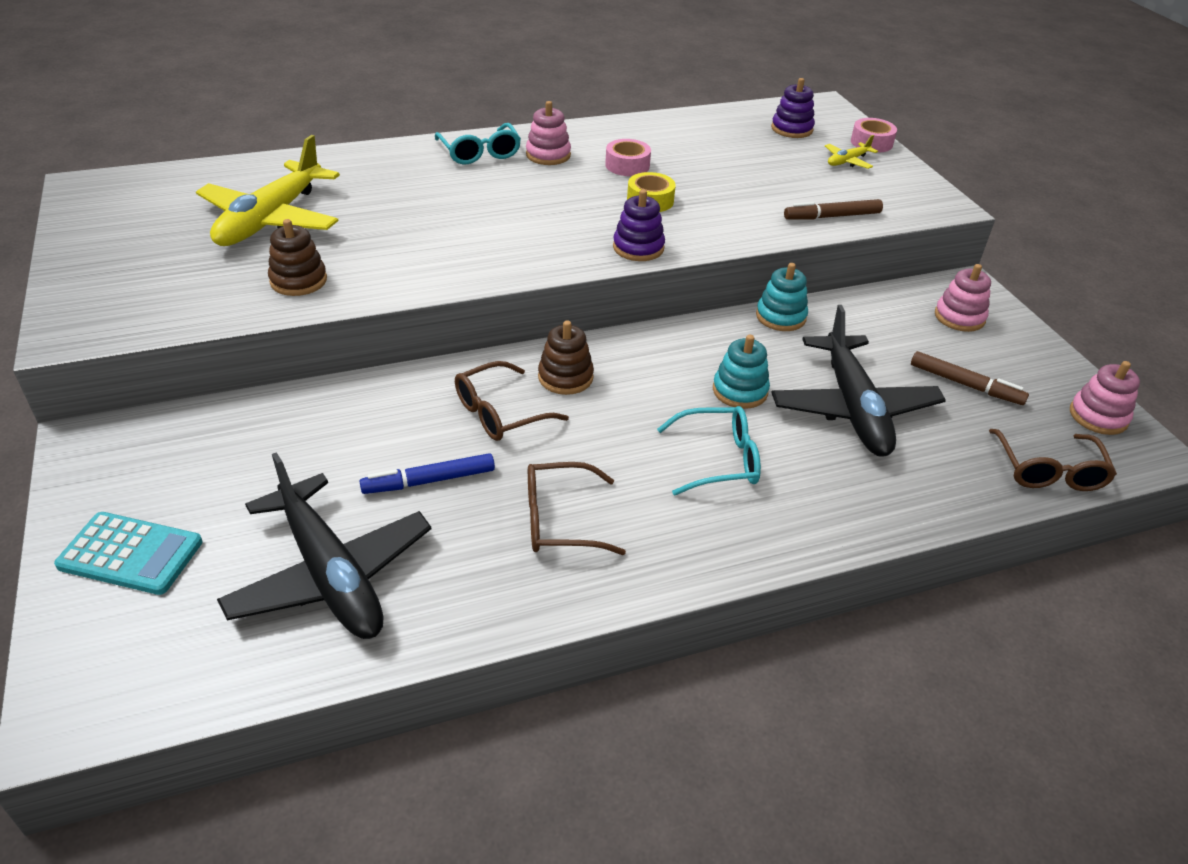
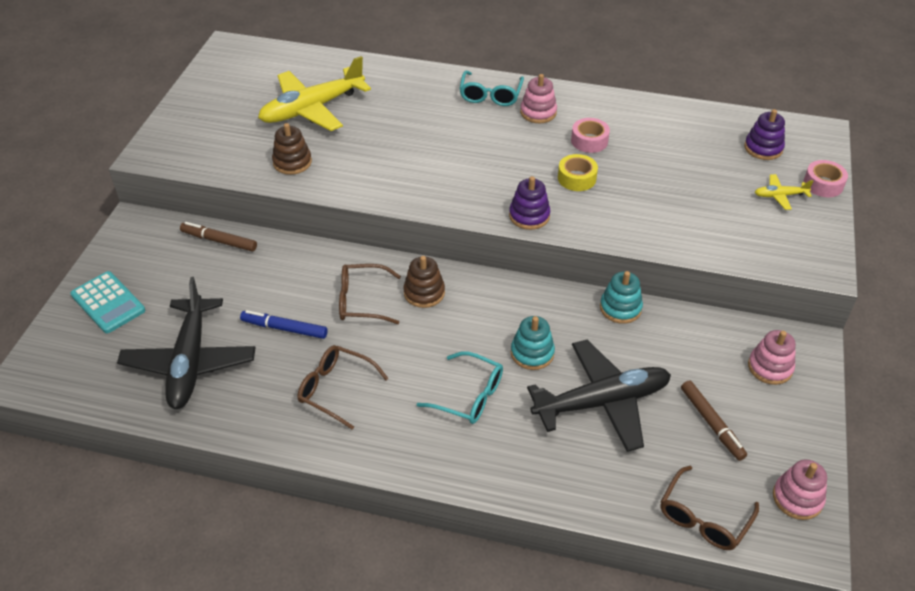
camera: 35 degrees right, 5 degrees up
black plane [771,305,946,457] -> black plane turned 135 degrees counterclockwise [527,340,671,452]
brown marker [784,199,883,220] -> brown marker moved to [180,222,257,252]

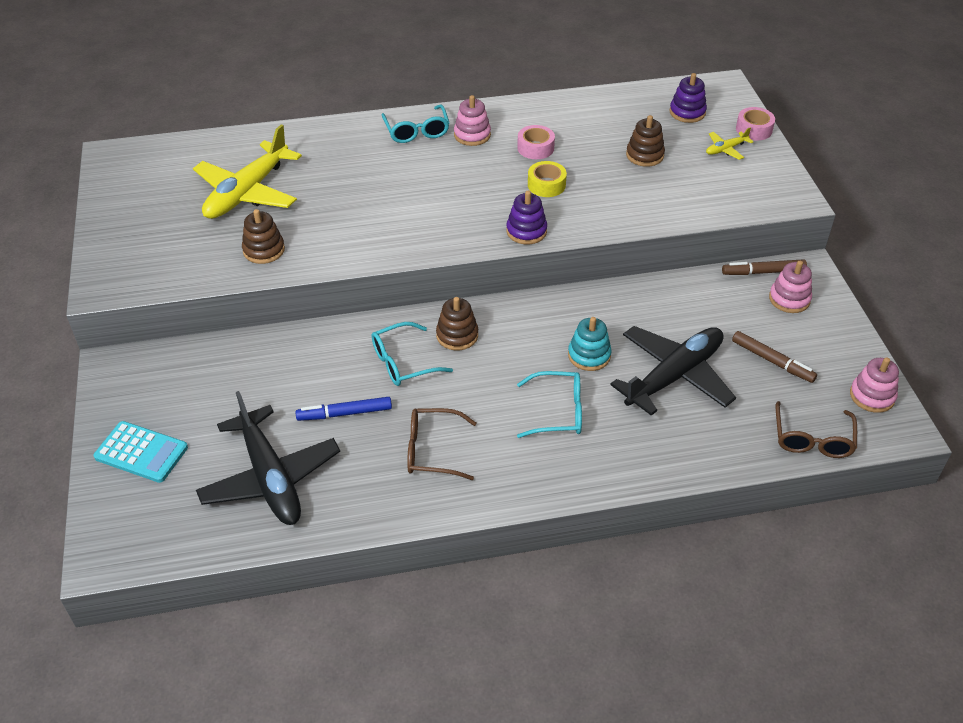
camera: 25 degrees left, 0 degrees up
brown marker [180,222,257,252] -> brown marker moved to [722,259,807,275]
brown glasses [339,264,401,324] -> turquoise glasses [372,322,453,386]
turquoise stacking toy [600,271,643,324] -> none
none -> brown stacking toy [626,115,665,167]

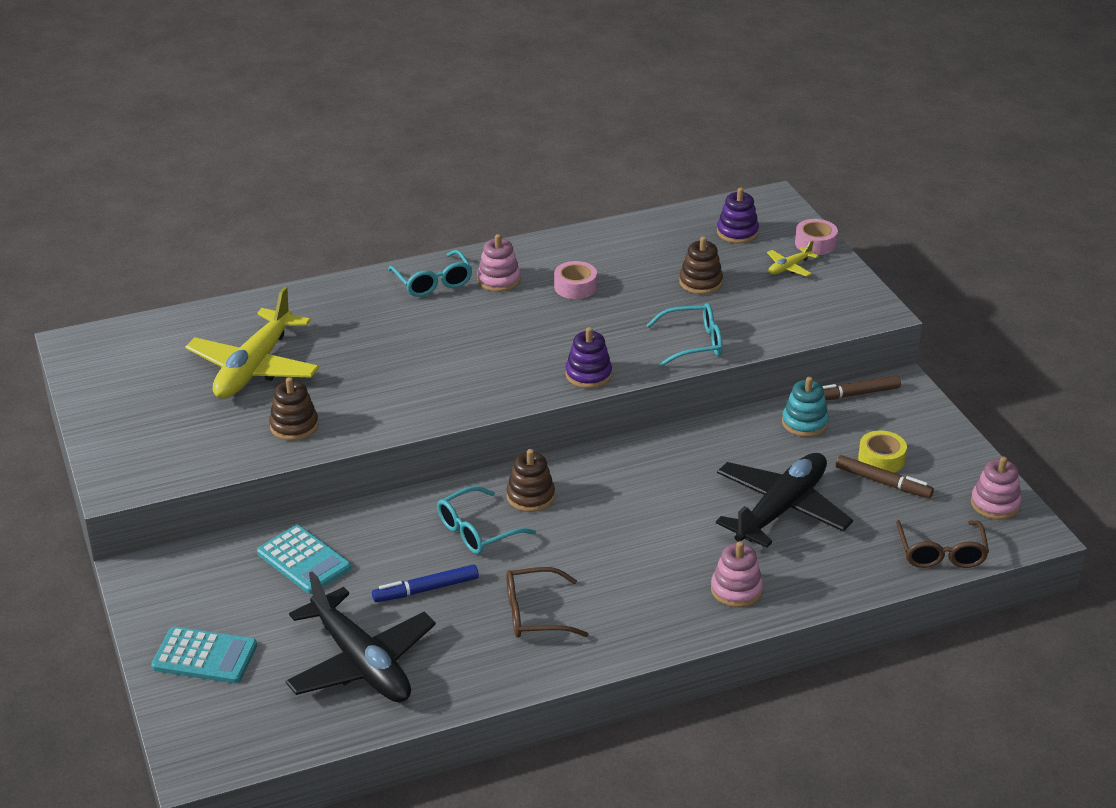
camera: 10 degrees left, 10 degrees down
turquoise glasses [517,371,582,438] -> turquoise glasses moved to [646,303,723,367]
yellow tape [528,161,567,197] -> yellow tape moved to [858,430,907,473]
turquoise stacking toy [568,317,612,371] -> turquoise stacking toy moved to [782,377,829,437]
pink stacking toy [769,261,812,313] -> pink stacking toy moved to [711,541,763,607]
none -> turquoise calculator [257,525,351,594]

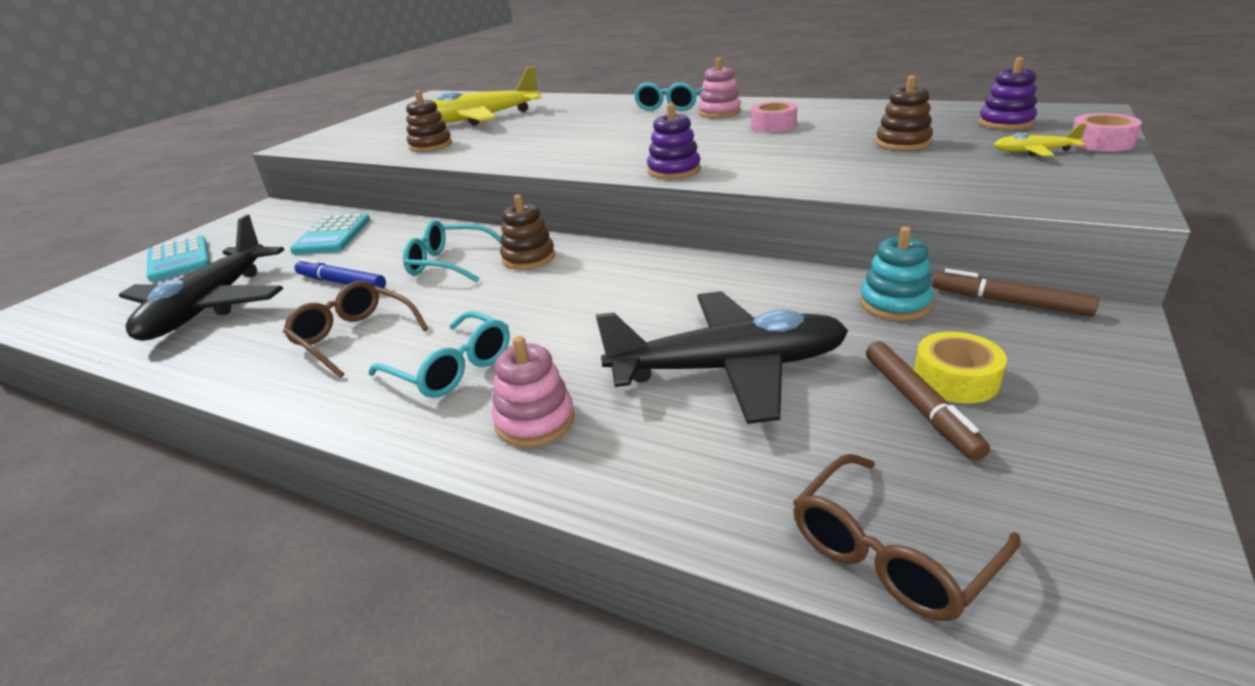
camera: 50 degrees right, 5 degrees down
turquoise glasses [646,303,723,367] -> turquoise glasses moved to [368,311,510,398]
pink stacking toy [971,457,1021,520] -> none

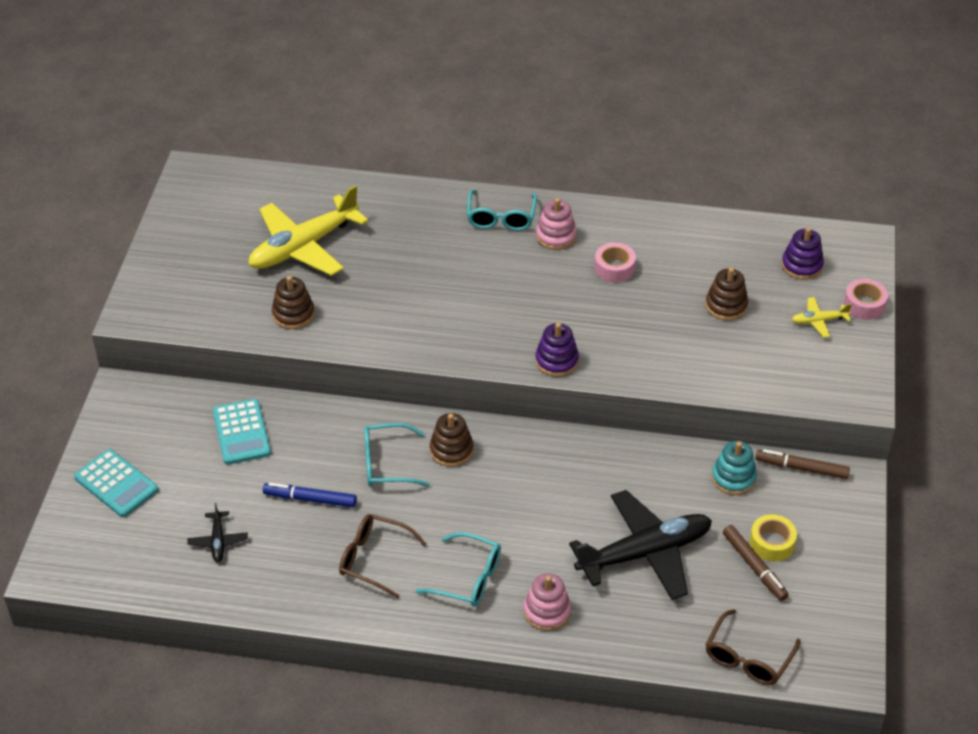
camera: 20 degrees left, 15 degrees up
black plane [119,215,284,341] -> black plane [187,503,248,562], size x0.43

